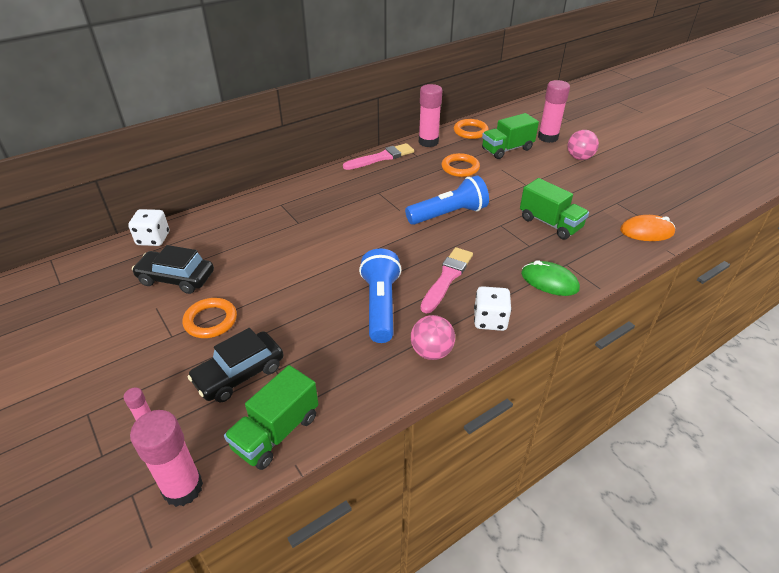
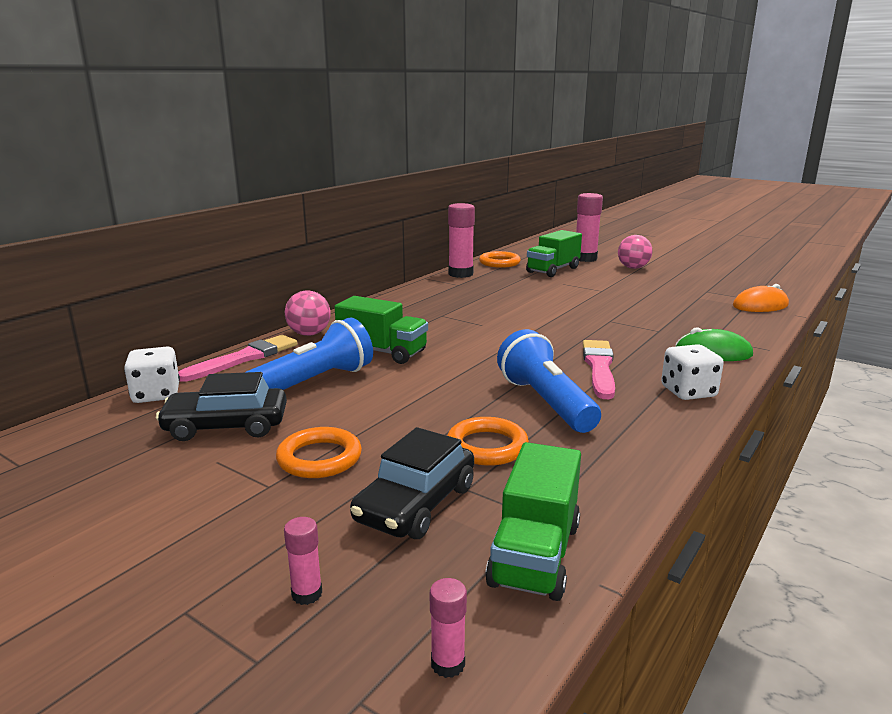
camera: 20 degrees left, 20 degrees down
pink glue stick [130,410,203,507] -> pink glue stick [430,578,467,678], size x0.47
pink brush [343,143,414,170] -> pink brush moved to [178,335,297,382]
blue flashlight [405,175,489,225] -> blue flashlight moved to [245,317,373,390]
pink ball [411,315,455,360] -> pink ball moved to [285,291,331,336]
orange ring [442,153,480,177] -> orange ring moved to [448,417,529,466]
green truck [520,178,589,240] -> green truck moved to [335,296,428,364]

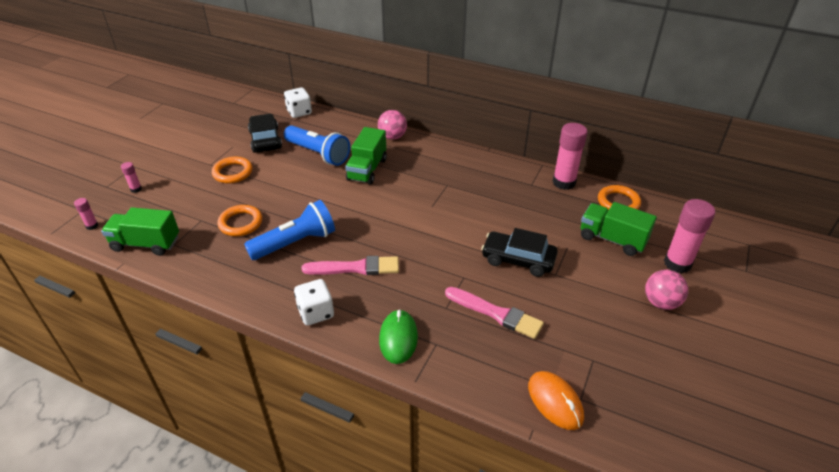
camera: 80 degrees right, 20 degrees up
pink brush [178,335,297,382] -> pink brush moved to [445,287,544,339]
black car [350,427,474,539] -> black car moved to [481,228,558,277]

